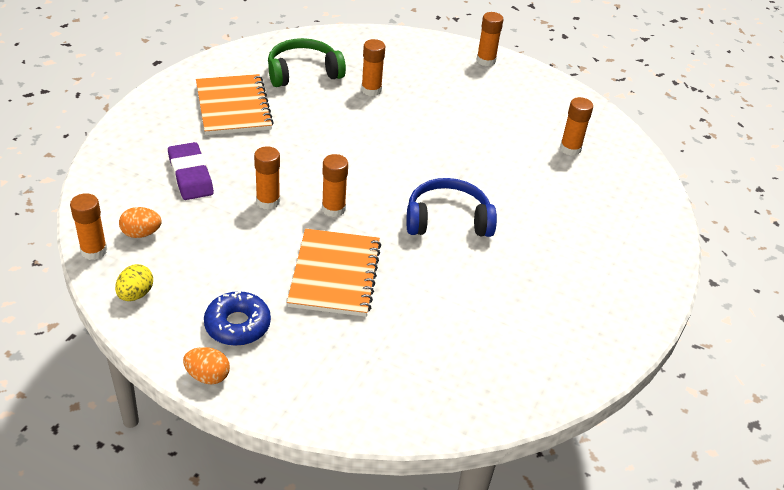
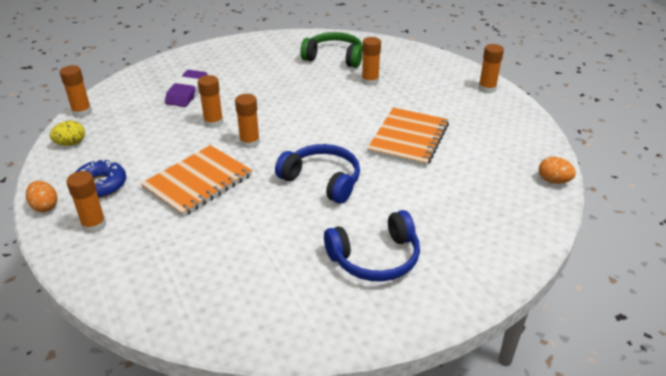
camera: 40 degrees right, 5 degrees down
orange egg [119,207,161,238] -> orange egg moved to [539,157,576,184]
orange notebook [196,74,274,135] -> orange notebook moved to [367,107,449,167]
orange glue stick [560,97,593,156] -> orange glue stick moved to [66,171,106,233]
none -> blue headphones [324,210,420,281]

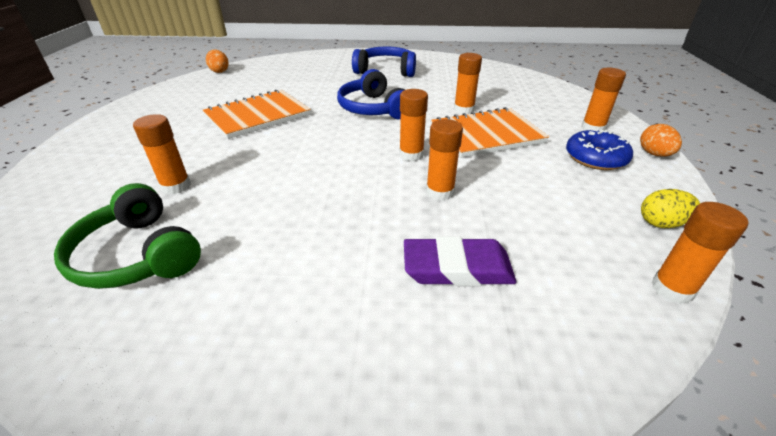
camera: 150 degrees left, 0 degrees up
purple eraser [165,70,208,107] -> purple eraser turned 45 degrees clockwise [404,236,517,286]
orange glue stick [479,44,504,93] -> orange glue stick moved to [454,53,482,114]

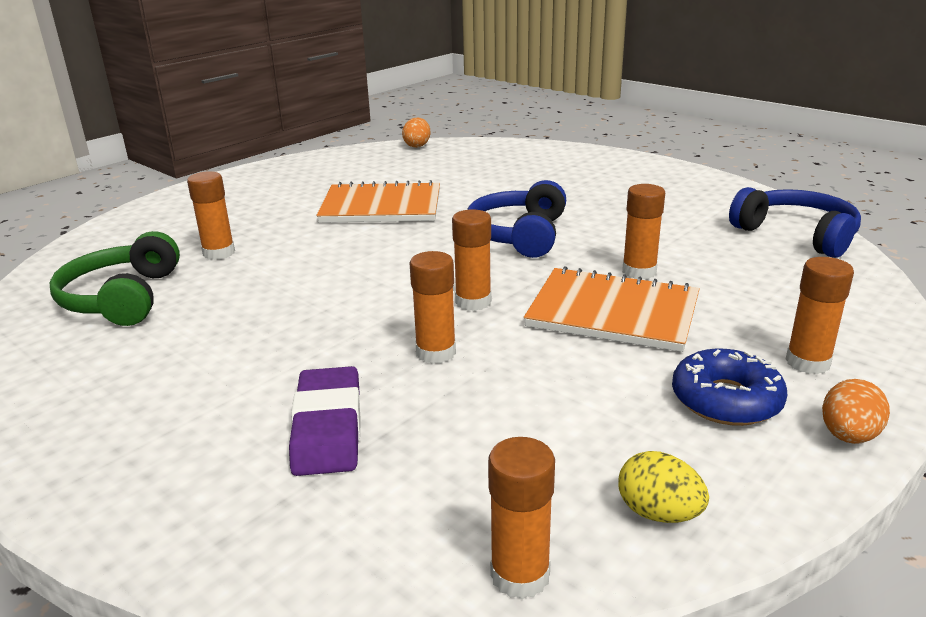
camera: 40 degrees right, 10 degrees down
blue headphones [352,47,416,77] -> blue headphones moved to [729,187,861,258]
purple eraser [404,236,517,286] -> purple eraser turned 45 degrees clockwise [289,366,361,476]

